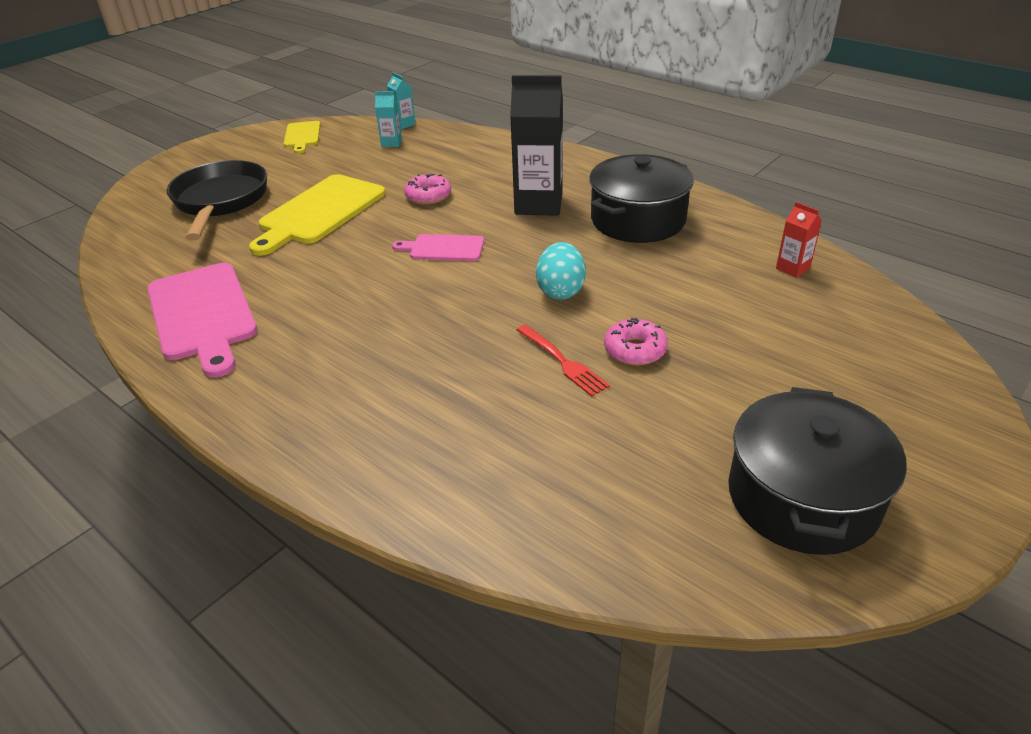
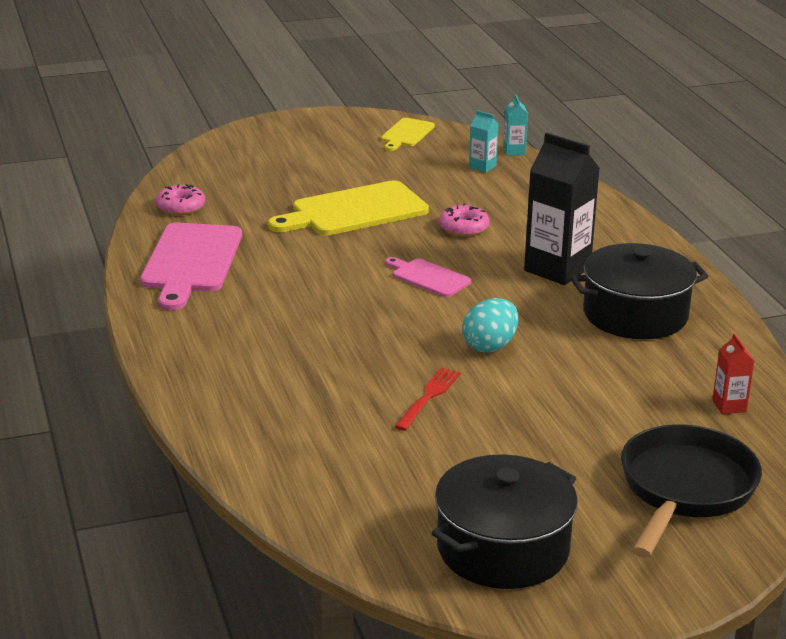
camera: 30 degrees right, 10 degrees down
black pan [167,160,267,241] -> black pan moved to [621,424,762,558]
red fork [517,324,610,397] -> red fork turned 150 degrees counterclockwise [394,367,461,431]
pink donut [604,318,668,365] -> pink donut moved to [156,184,205,215]

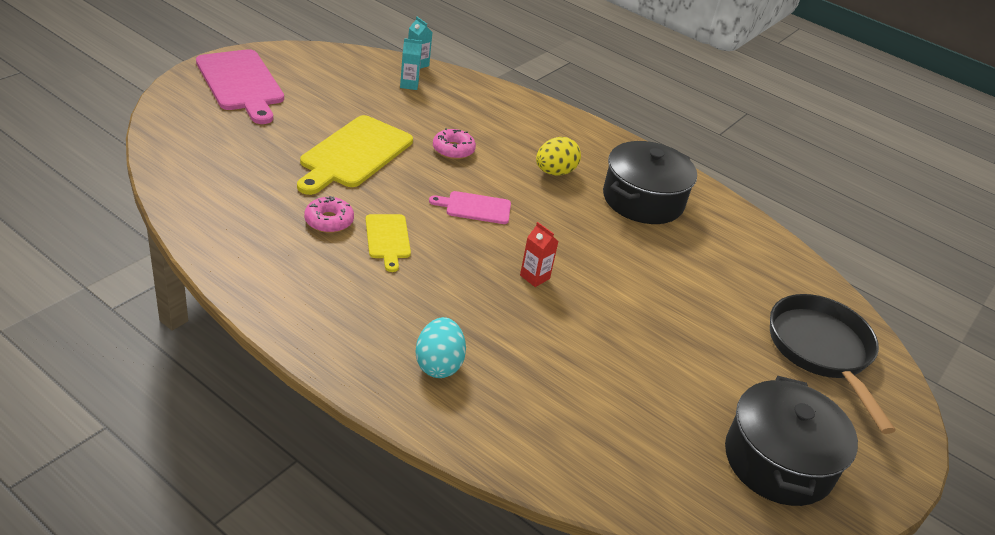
camera: 40 degrees left, 10 degrees up
pink cutting board [140,223,242,311] -> pink cutting board moved to [196,49,284,124]
pink donut [156,184,205,215] -> pink donut moved to [304,196,354,233]
yellow cutting board [381,118,435,151] -> yellow cutting board moved to [366,214,411,272]
red fork [394,367,461,431] -> none
turquoise egg [462,298,519,352] -> turquoise egg moved to [415,317,466,378]
black carton [524,133,600,285] -> yellow egg [536,137,581,175]
red carton [712,333,754,414] -> red carton moved to [520,222,558,287]

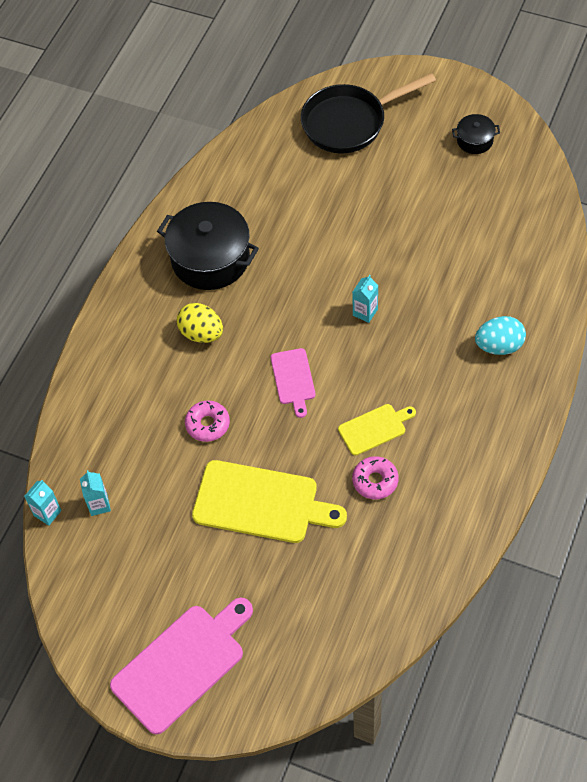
camera: 95 degrees left, 20 degrees up
red carton [520,222,558,287] -> turquoise carton [352,275,378,323]
black pot [725,376,858,506] -> black pot [452,114,500,154], size x0.48

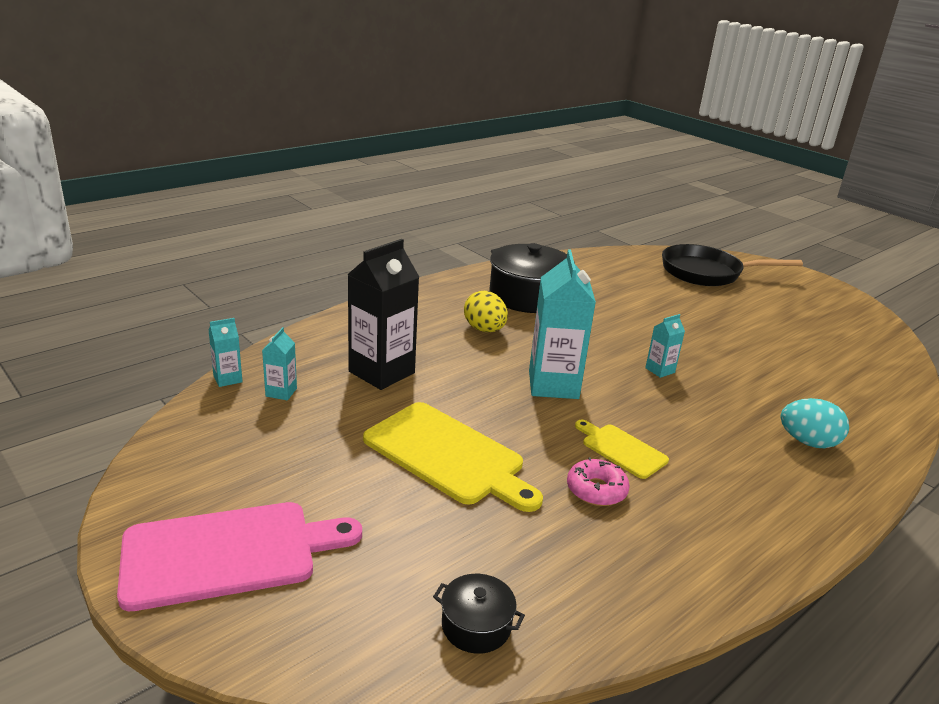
camera: 20 degrees right, 30 degrees down
pink donut [185,400,230,442] -> none
pink cutting board [271,348,316,418] -> turquoise carton [529,249,596,399]
yellow cutting board [338,404,416,456] -> yellow cutting board turned 135 degrees counterclockwise [575,420,669,479]
black pot [452,114,500,154] -> black pot moved to [433,574,525,654]
none -> black carton [347,239,419,390]

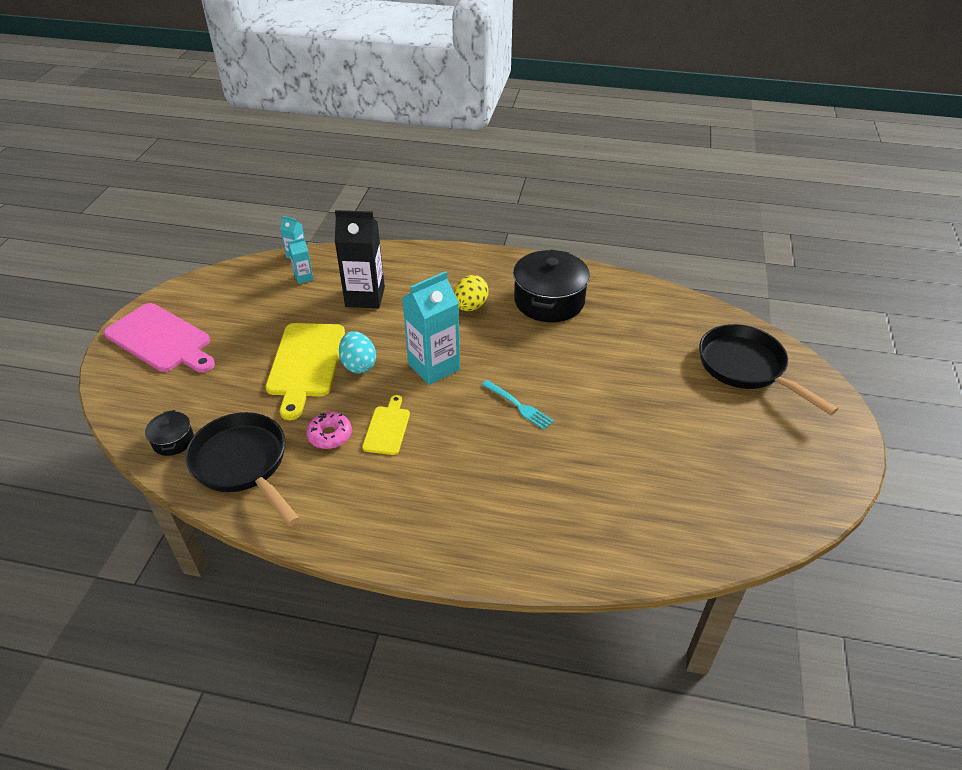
camera: 55 degrees right, 15 degrees up
turquoise carton [645,314,685,378] -> turquoise fork [482,380,554,430]
turquoise egg [780,398,849,448] -> turquoise egg moved to [339,331,376,373]
none -> black pan [185,412,300,526]

